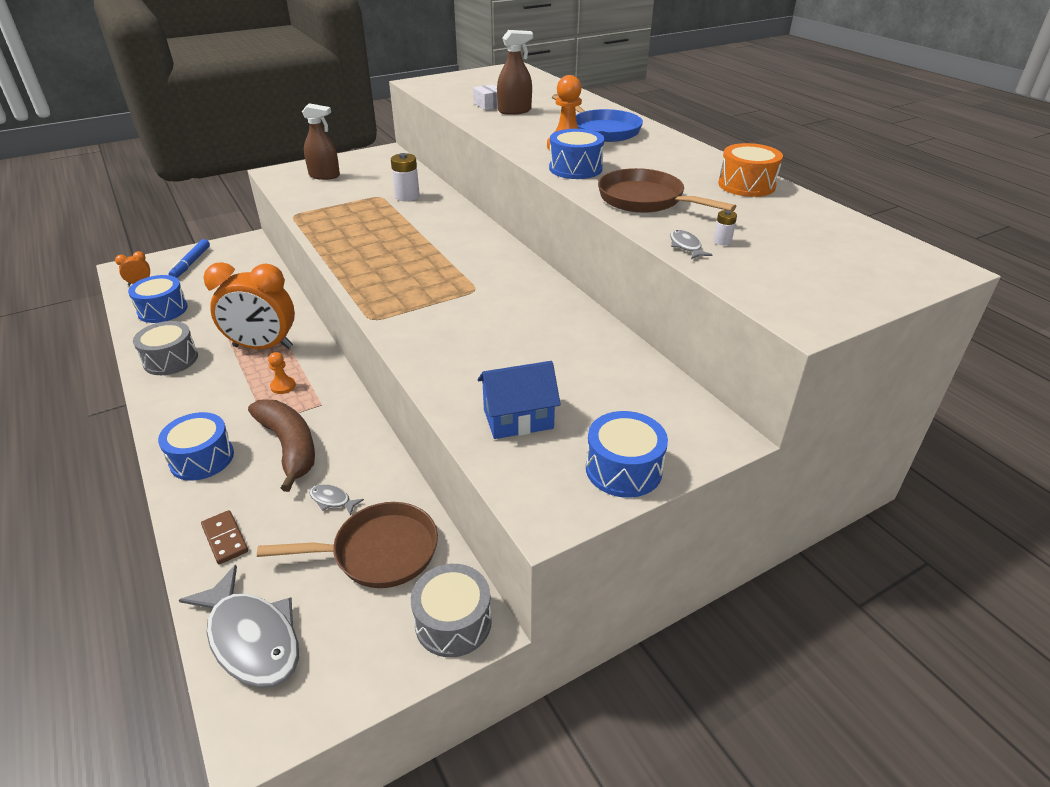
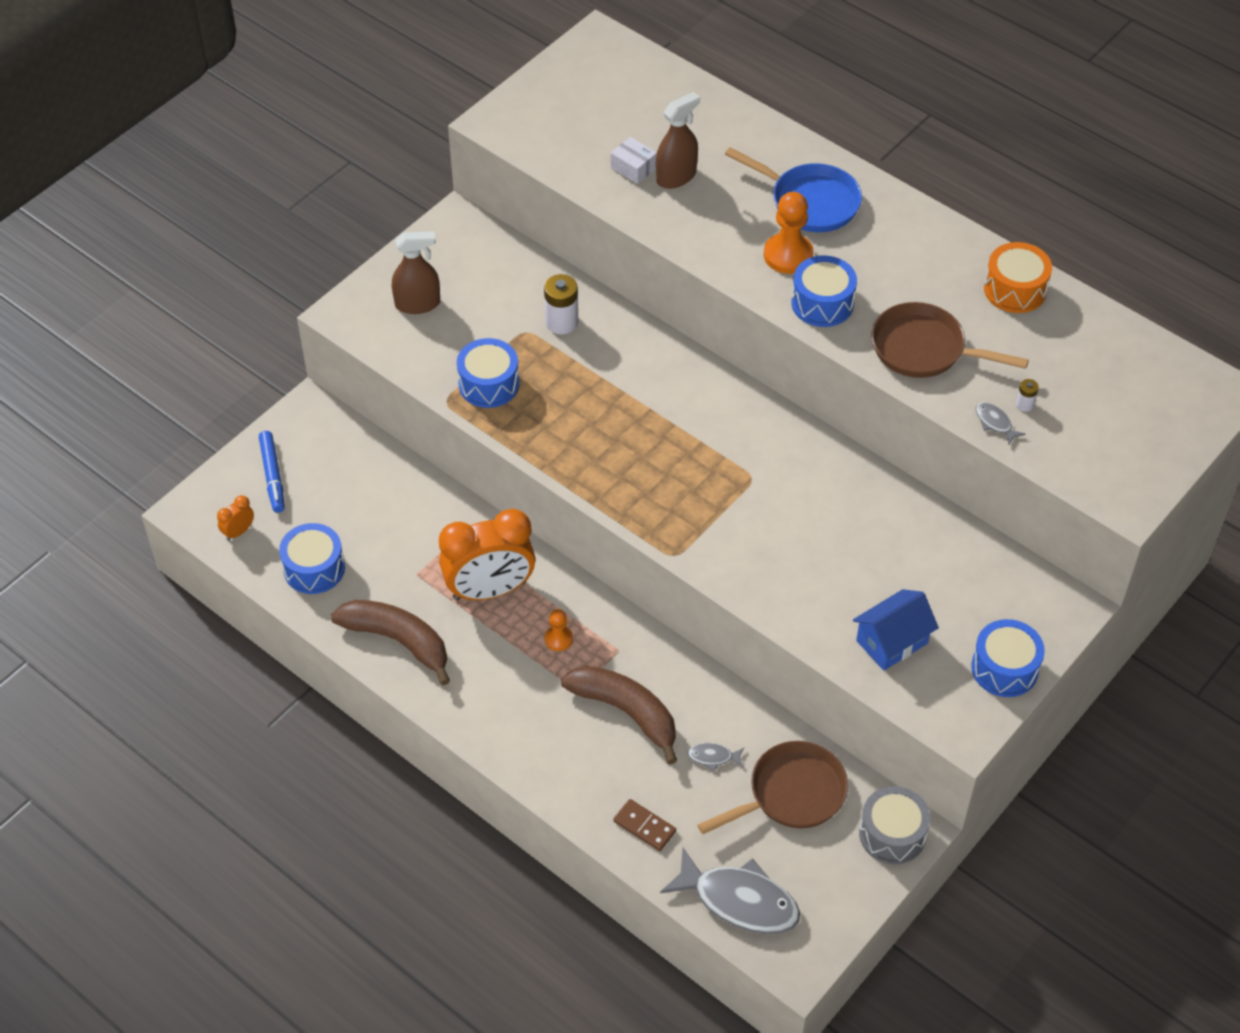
camera: 20 degrees left, 15 degrees up
grey drum [133,321,198,375] -> brown banana [331,600,450,685]
blue drum [158,412,234,481] -> blue drum moved to [457,338,519,408]

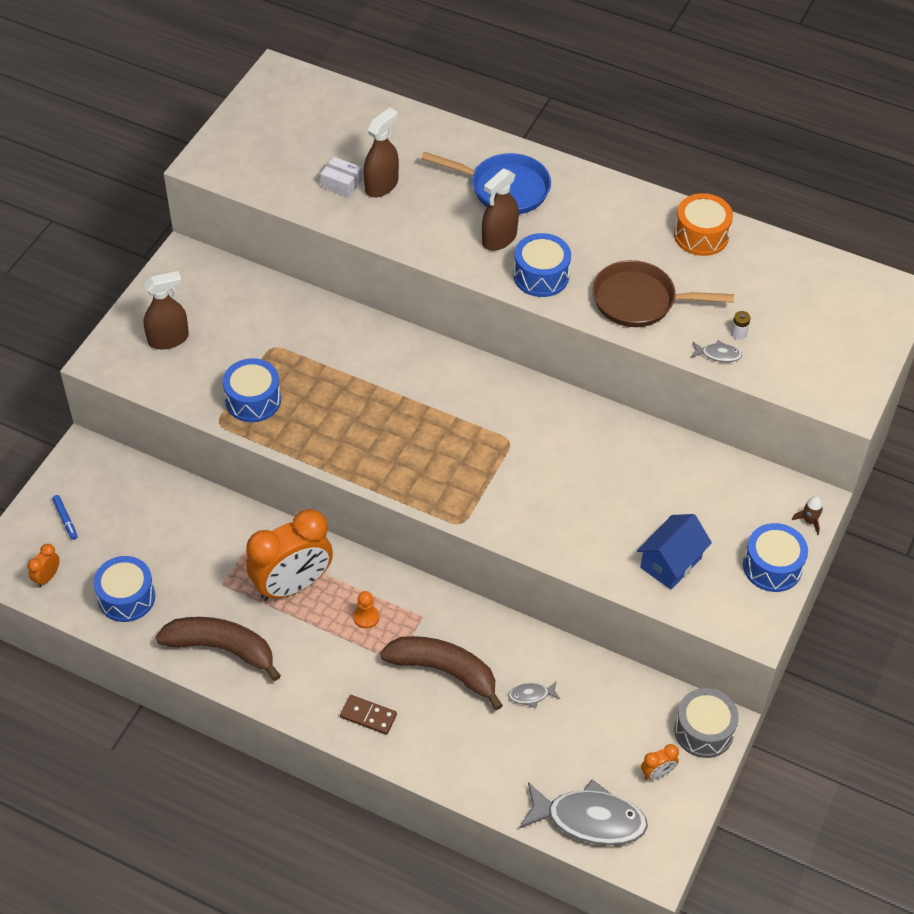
camera: 15 degrees left, 0 degrees up
blue marker [259,431,285,513] -> blue marker [52,495,78,540], size x0.61
white battery [544,274,578,334] -> none
brown domino [613,799,676,851] -> brown domino moved to [340,695,397,735]
brown pan [697,741,848,834] -> none
orange pawn [764,192,814,274] -> brown spray bottle [482,168,519,251]
grey fish [976,402,1025,445] -> grey fish turned 150 degrees clockwise [691,340,742,362]
none -> orange clock [641,744,679,780]
none -> brown rocket [792,496,823,535]

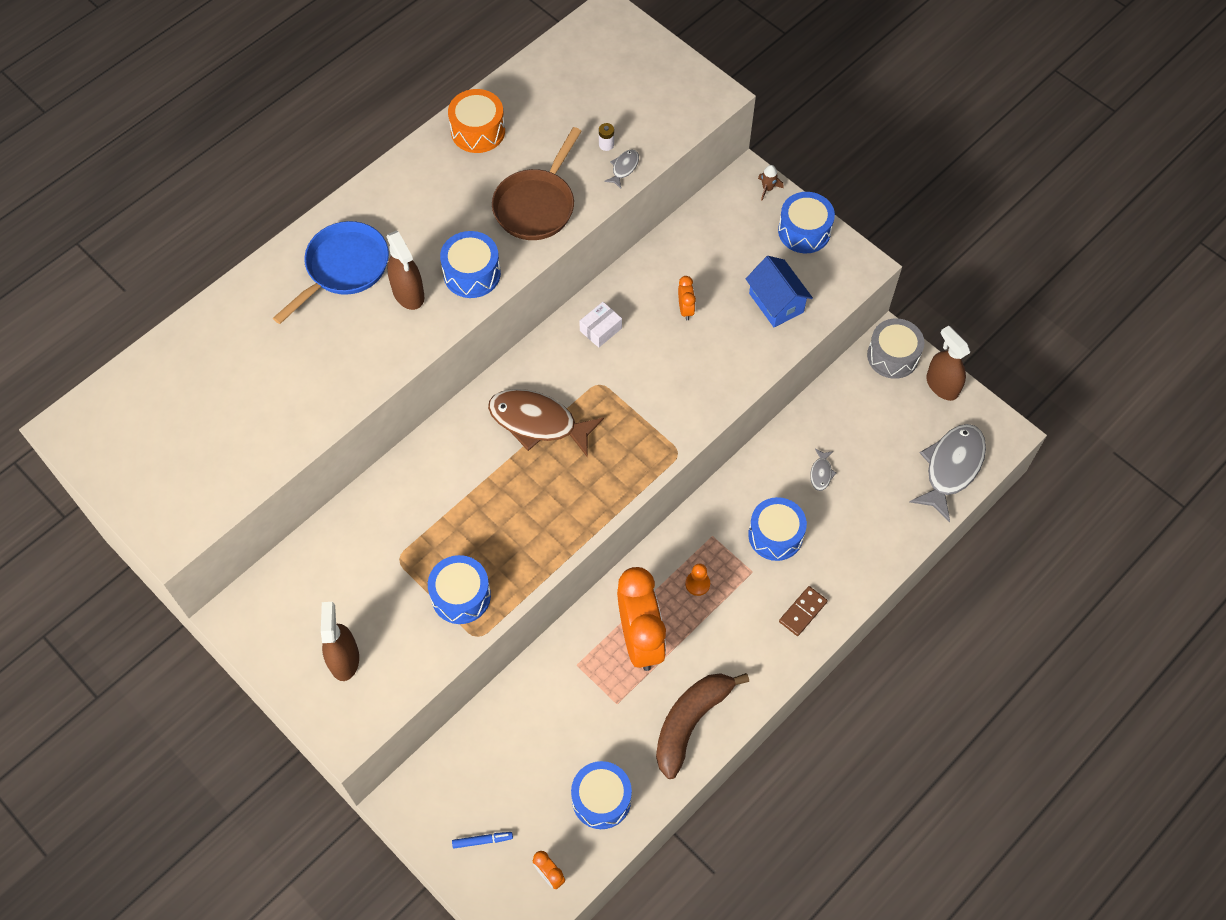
camera: 70 degrees left, 10 degrees up
white box [320,157,362,198] -> white box moved to [579,302,622,348]
brown spray bottle [363,108,399,198] -> brown spray bottle moved to [926,325,970,401]
brown banana [380,636,503,710] -> blue drum [748,497,807,561]
orange clock [641,744,679,780] -> orange clock moved to [678,276,696,320]
none -> brown fish [488,389,604,456]

